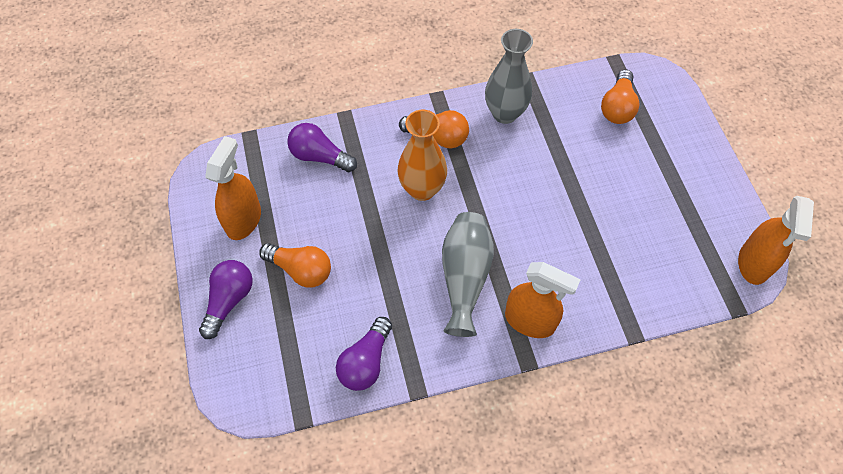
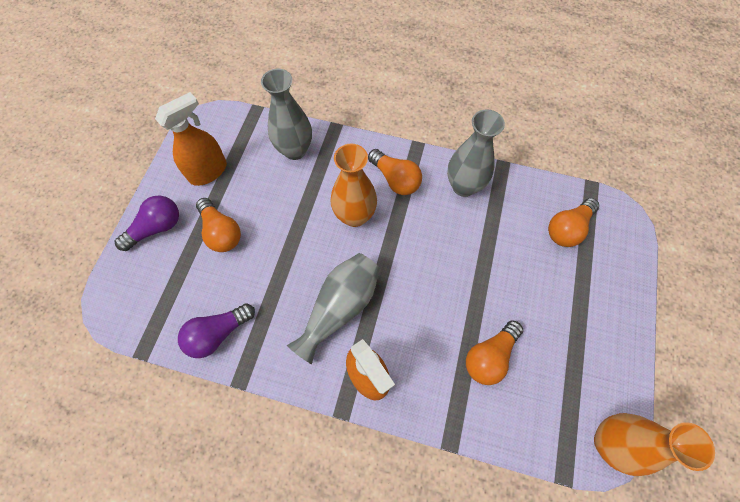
camera: 30 degrees right, 5 degrees up
purple light bulb [287,123,357,172] -> grey vase [261,69,312,160]
orange spray bottle [738,196,814,285] -> orange vase [594,413,715,476]
none -> orange light bulb [466,320,523,385]

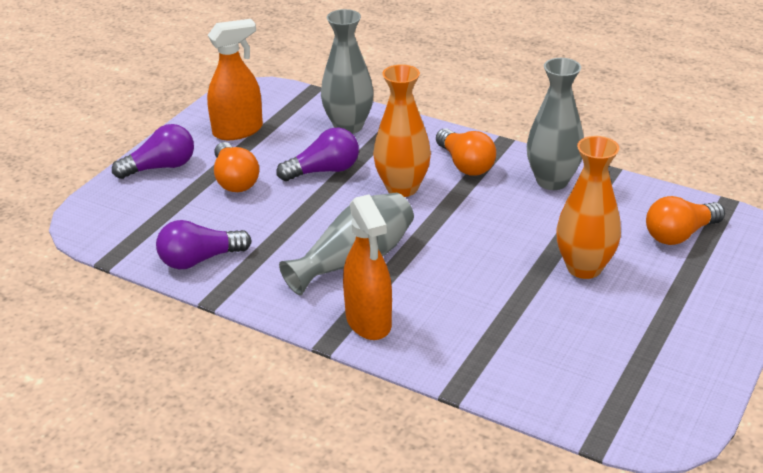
camera: 15 degrees right, 30 degrees down
orange light bulb [466,320,523,385] -> none
orange vase [594,413,715,476] -> orange vase moved to [556,136,621,279]
none -> purple light bulb [277,128,359,181]

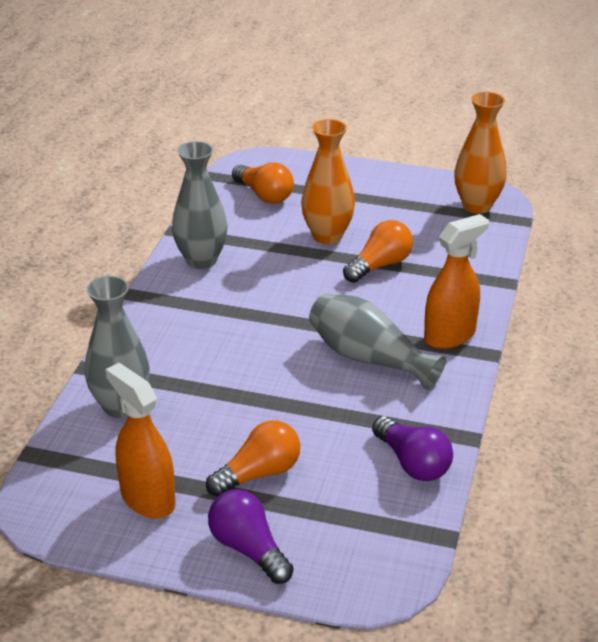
camera: 105 degrees left, 0 degrees up
purple light bulb [277,128,359,181] -> none
orange vase [373,64,431,197] -> orange vase moved to [454,92,507,214]
orange light bulb [436,128,496,176] -> orange light bulb moved to [343,220,413,283]

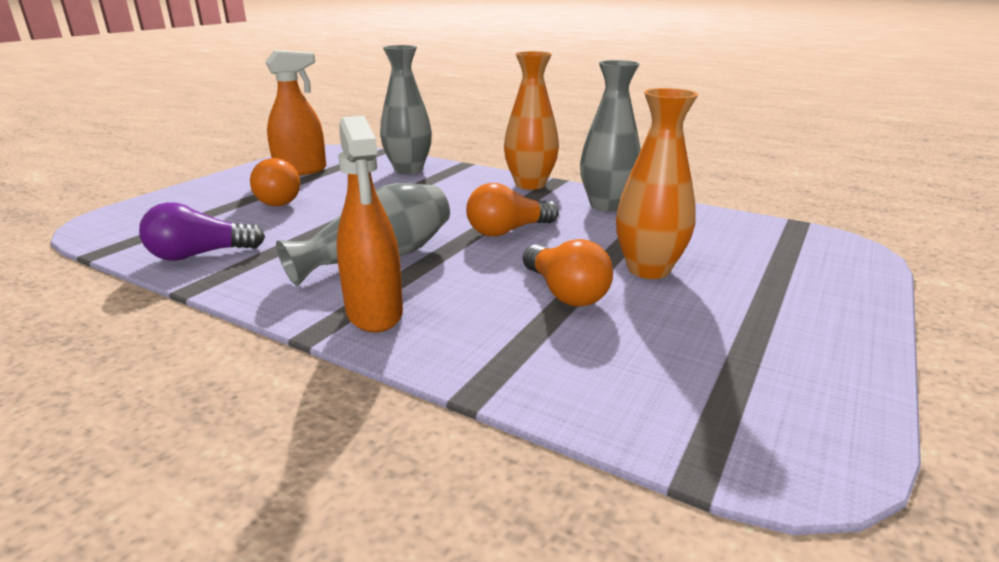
camera: 105 degrees right, 10 degrees down
purple light bulb [208,489,294,584] -> none
orange light bulb [232,162,294,204] -> orange light bulb moved to [466,183,559,237]
orange vase [454,92,507,214] -> orange vase moved to [504,51,559,190]

